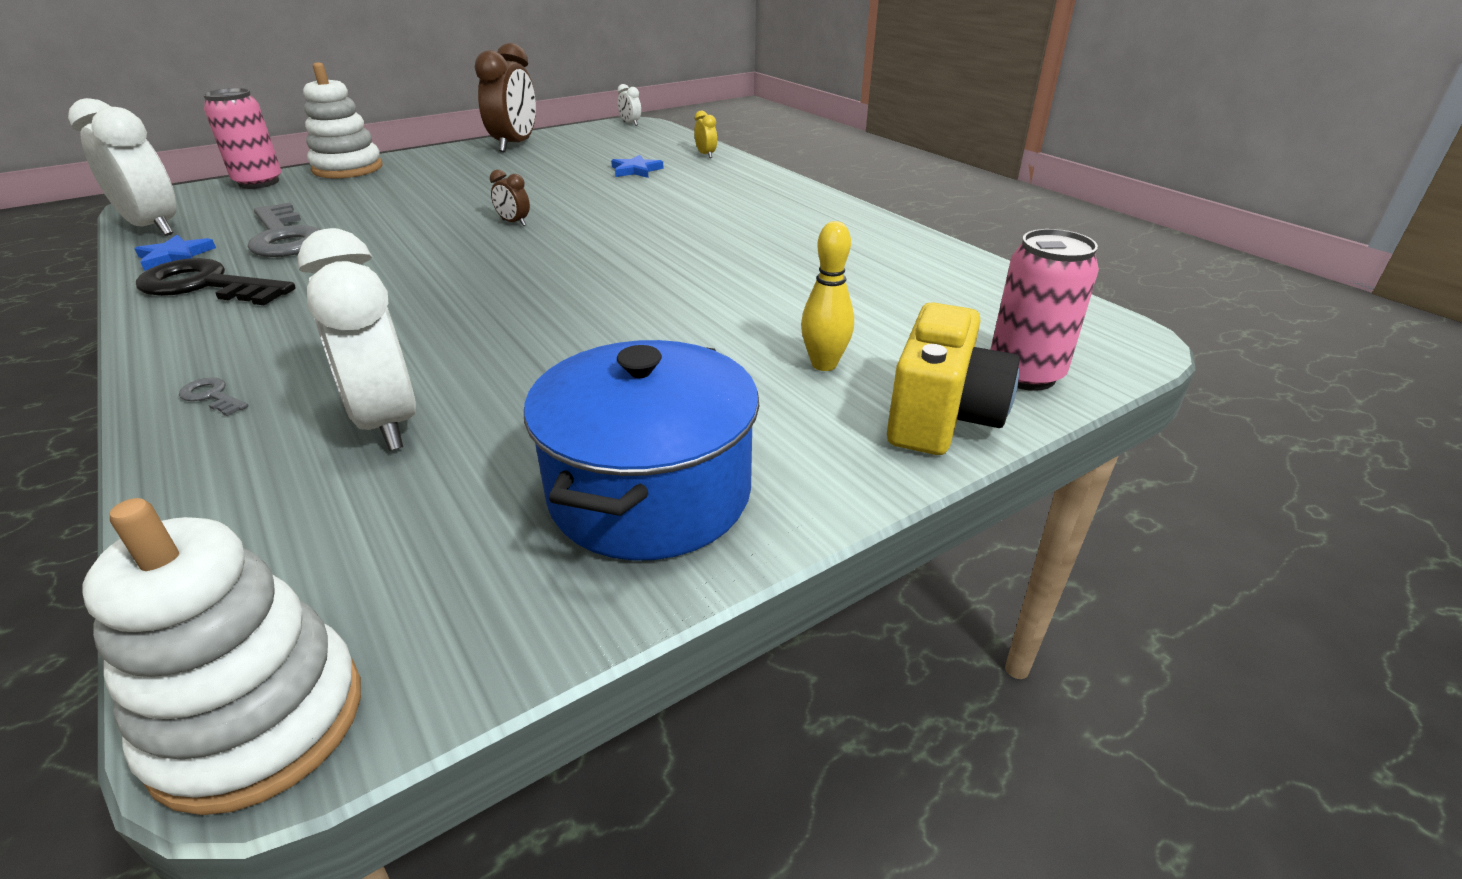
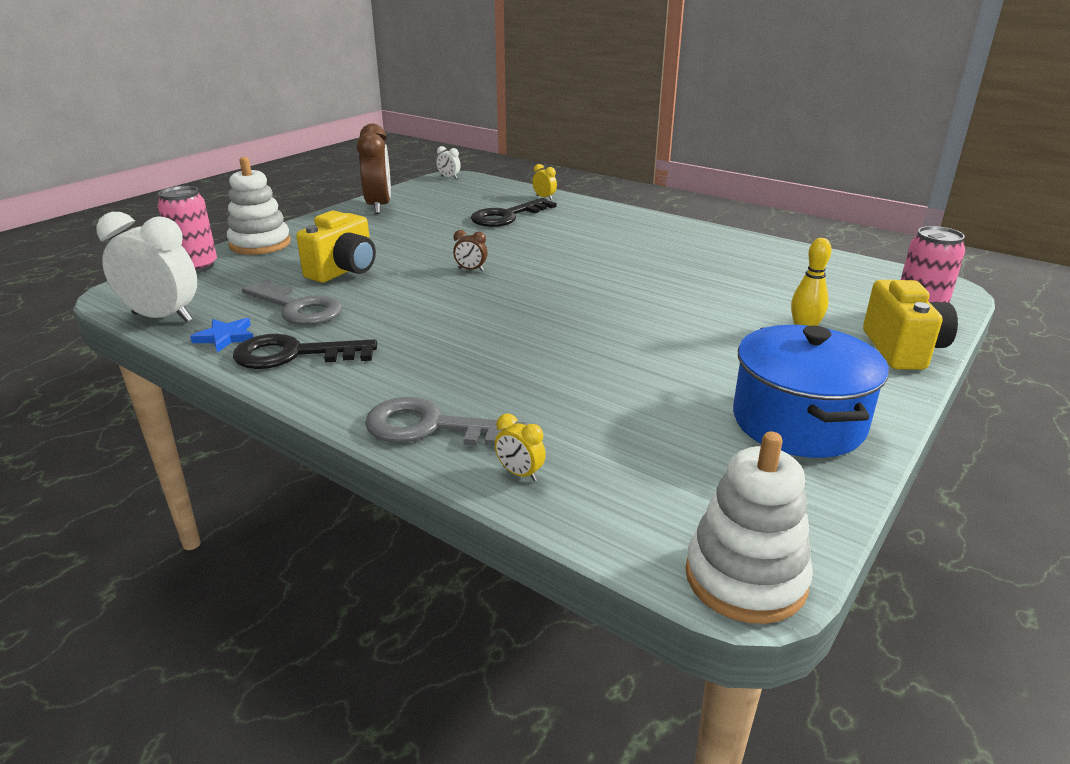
camera: 20 degrees left, 5 degrees down
grey key [179,377,248,416] -> grey key [365,397,528,446], size x2.40
white clock [297,228,416,451] -> none
blue star [611,155,664,178] -> black key [471,198,557,227]
none -> yellow camera [296,211,376,283]
none -> yellow clock [495,413,546,481]

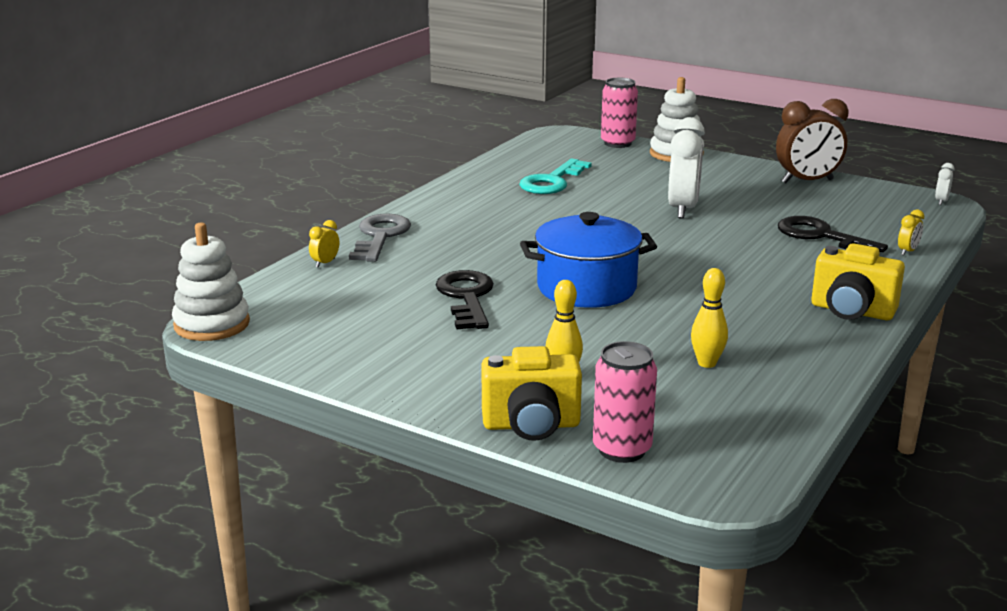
camera: 85 degrees right, 5 degrees down
white clock [96,212,197,322] -> white clock moved to [668,117,705,219]
blue star [190,318,253,353] -> none
black key [233,334,377,369] -> black key moved to [435,270,494,329]
grey key [242,279,343,325] -> turquoise key [519,159,592,194]
yellow camera [296,211,376,283] -> yellow camera moved to [811,243,905,320]
brown clock [453,230,488,271] -> none
blue pot [733,325,889,458] -> blue pot moved to [520,212,657,308]
none -> yellow bowling pin [691,268,728,368]

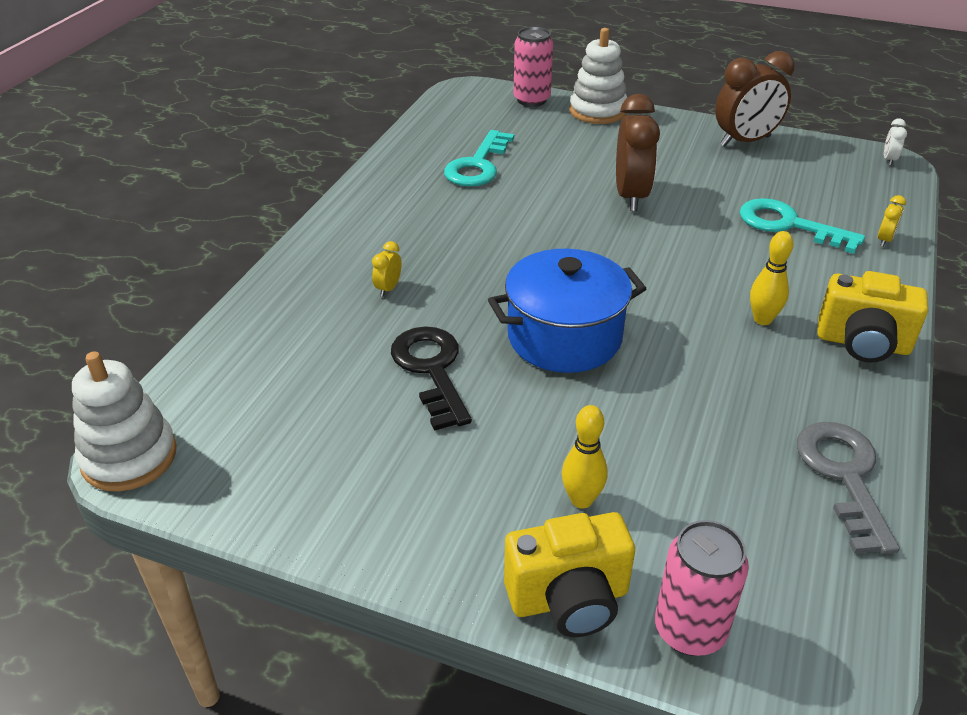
camera: 10 degrees left, 15 degrees up
yellow clock [309,220,339,267] -> yellow clock moved to [372,241,401,297]
grey key [349,214,411,262] -> grey key moved to [797,422,900,554]
white clock [668,117,705,219] -> brown clock [616,94,660,211]
yellow bowling pin [691,268,728,368] -> yellow bowling pin moved to [750,231,794,325]
black key [778,216,888,252] -> turquoise key [740,198,865,254]

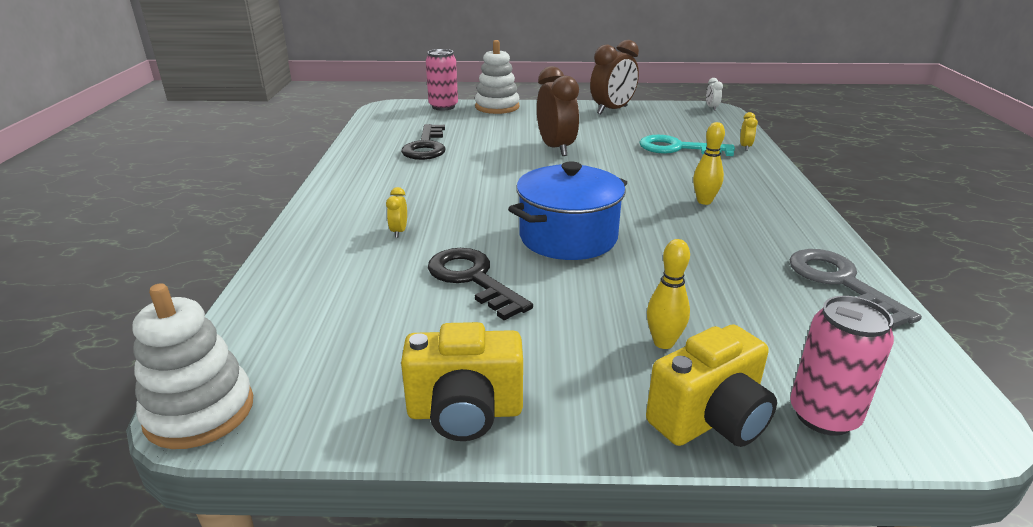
camera: 20 degrees left, 10 degrees down
turquoise key [444,130,514,187] -> black key [401,124,446,160]
yellow camera [817,271,928,363] -> yellow camera moved to [401,322,523,441]

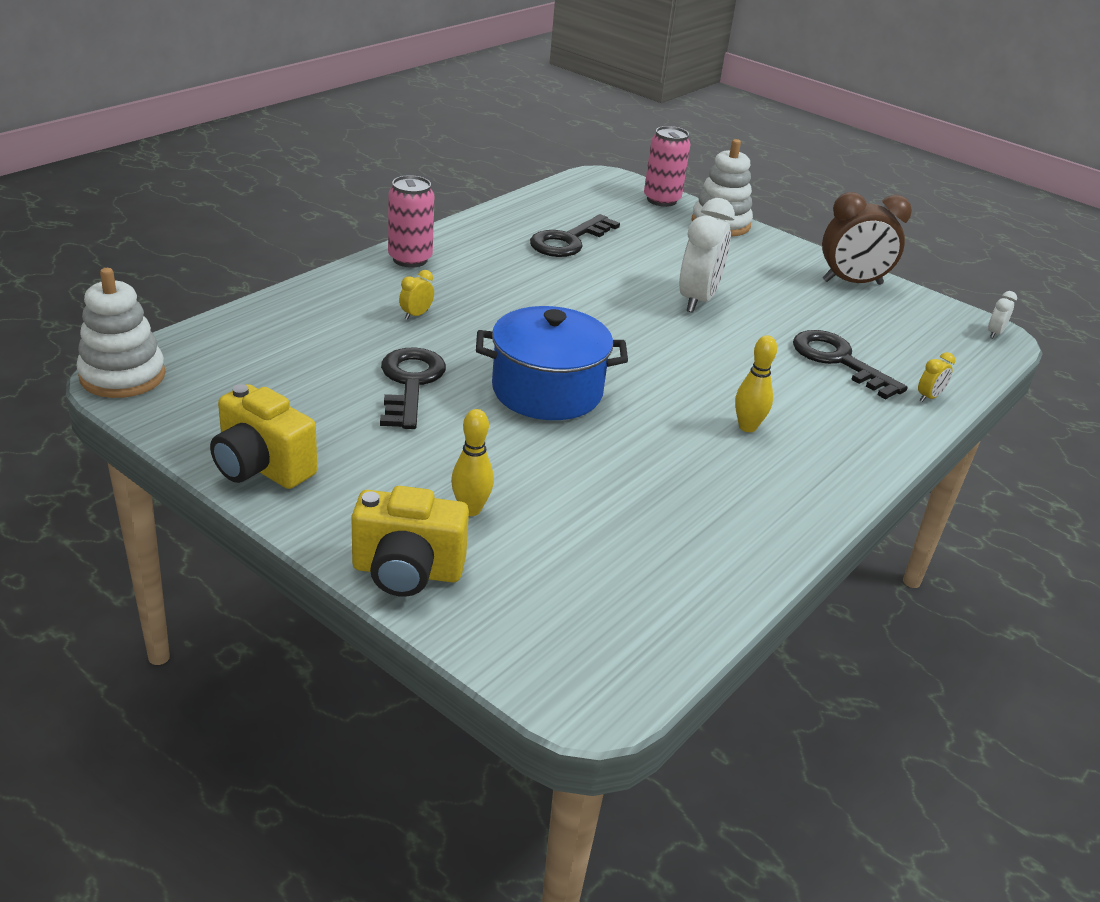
camera: 35 degrees right, 5 degrees up
brown clock [537,66,579,156] -> white clock [679,198,735,313]
turquoise key [639,135,735,156] -> black key [793,330,907,400]
grey key [789,249,922,328] -> none
pink can [790,296,894,436] -> pink can moved to [388,175,434,268]

